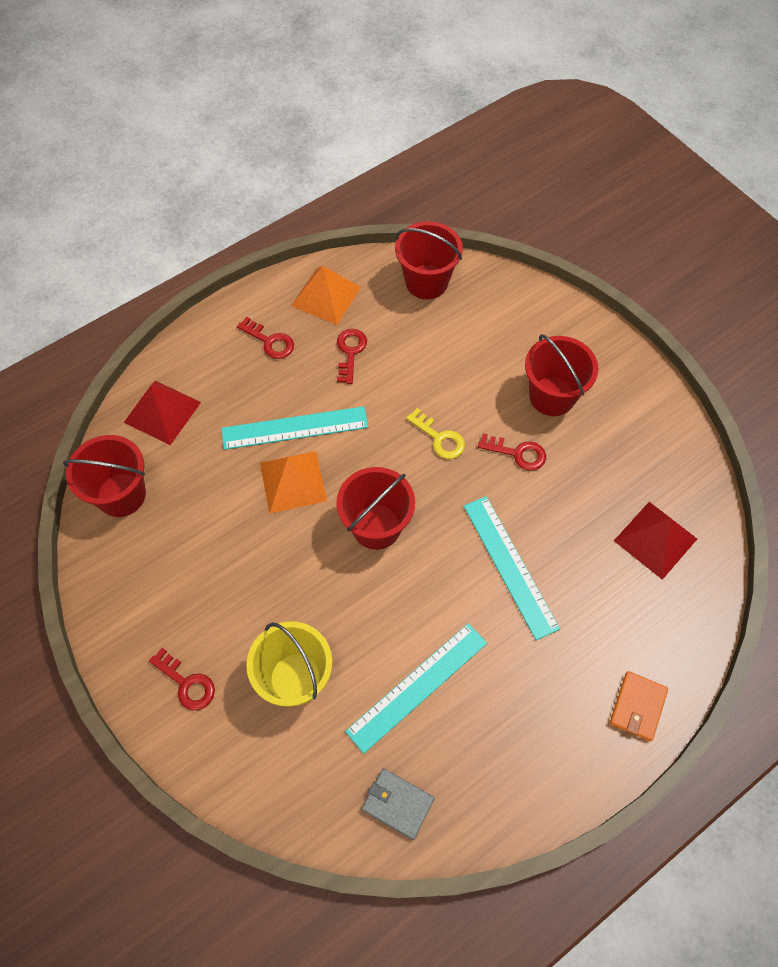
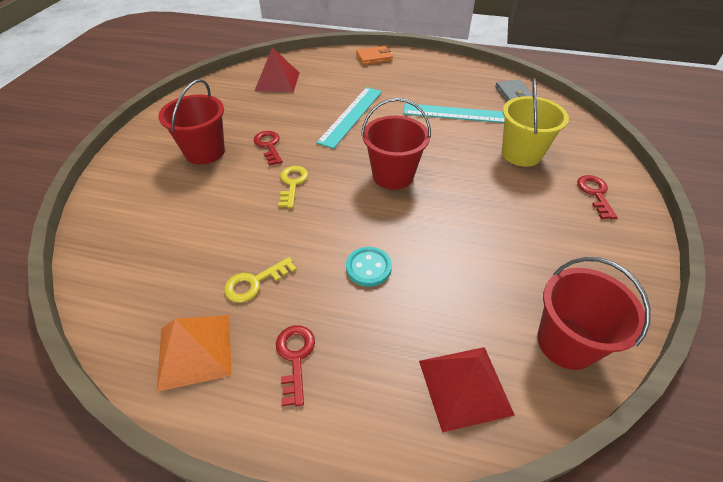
camera: 130 degrees left, 15 degrees down
turquoise ruler [221,406,368,450] -> turquoise button [346,247,392,287]
orange pyramid [260,451,327,513] -> none
red key [337,329,367,384] -> yellow key [224,257,297,303]
red bucket [395,221,463,299] -> none

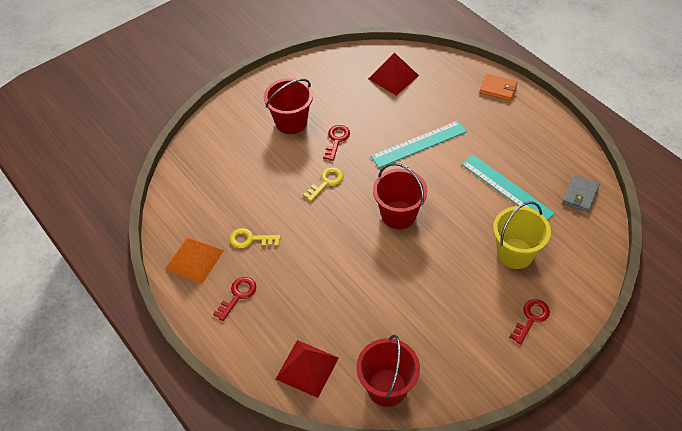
camera: 40 degrees right, 5 degrees up
turquoise button [346,247,392,287] -> none

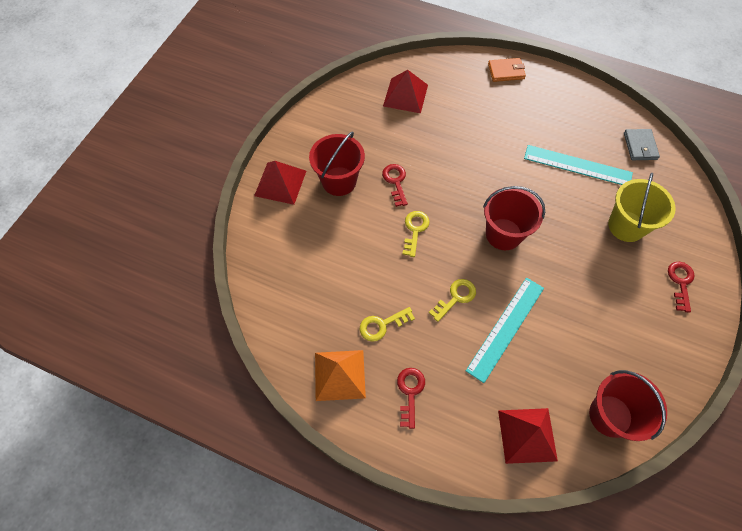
camera: 30 degrees left, 10 degrees up
turquoise ruler [371,121,467,168] -> turquoise ruler moved to [466,278,544,383]
none -> red pyramid [254,161,306,205]
none -> yellow key [429,279,476,322]

